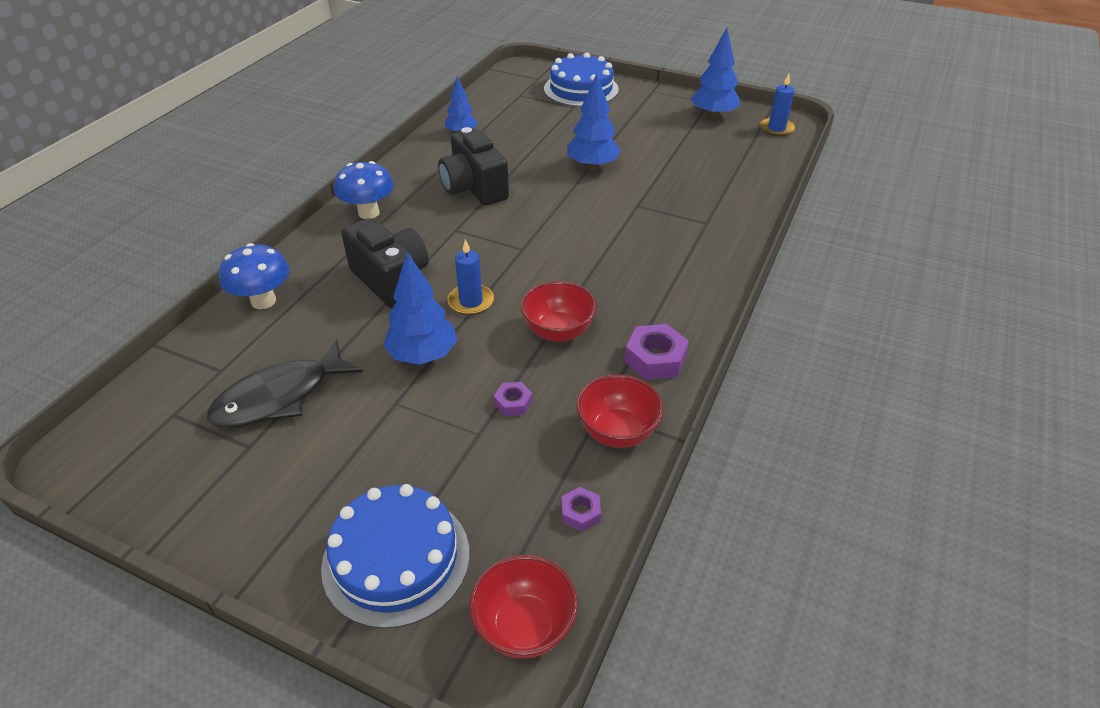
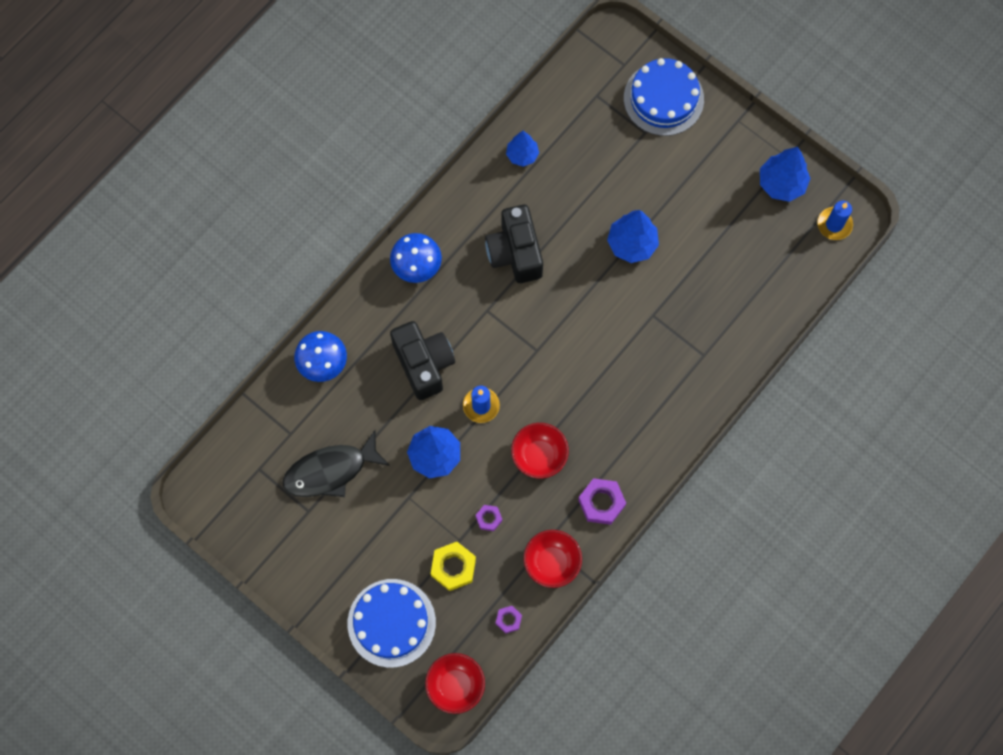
camera: 15 degrees right, 30 degrees up
none -> yellow nut [431,542,476,591]

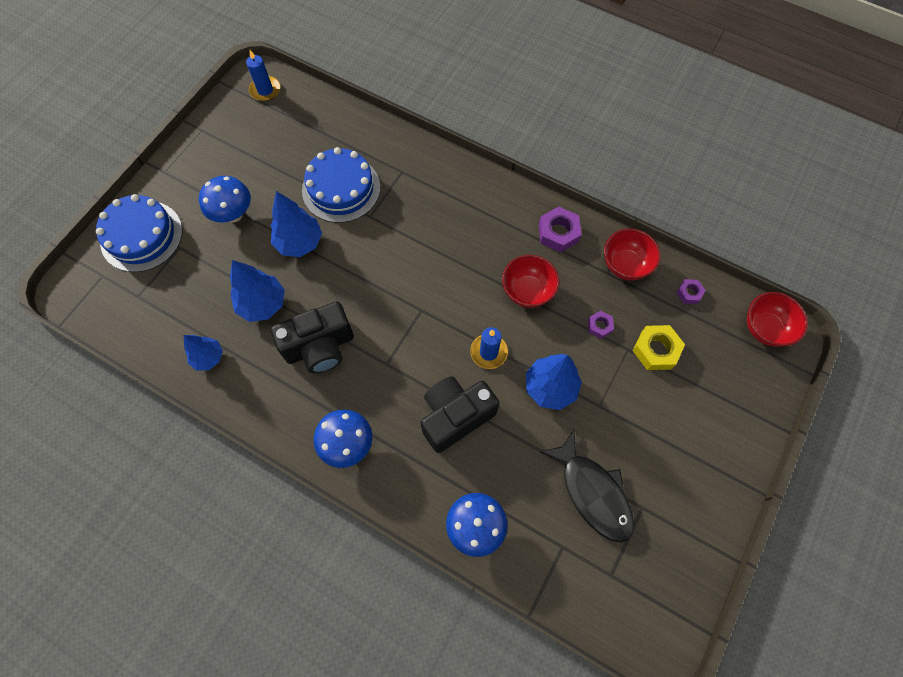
camera: 100 degrees left, 5 degrees down
blue cake [348,579,436,668] -> blue cake moved to [302,147,380,223]
blue tree [760,147,811,202] -> blue tree moved to [230,260,285,322]
none -> blue mushroom [199,176,251,223]

